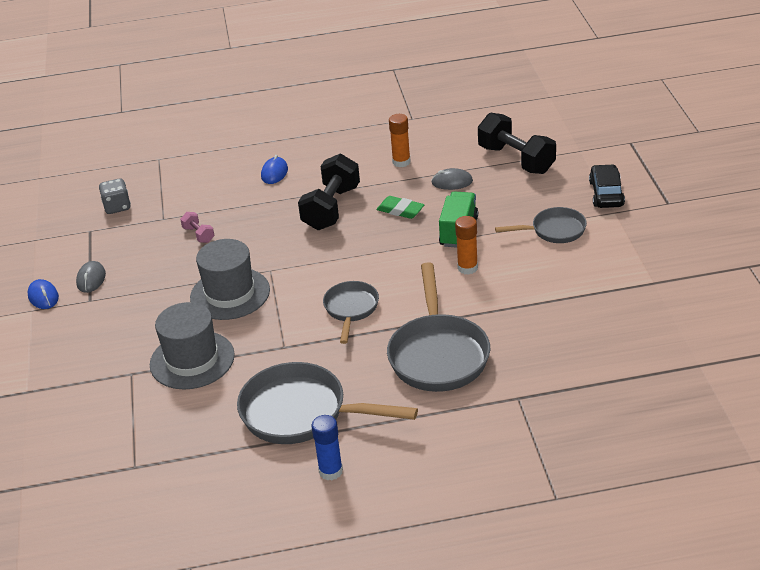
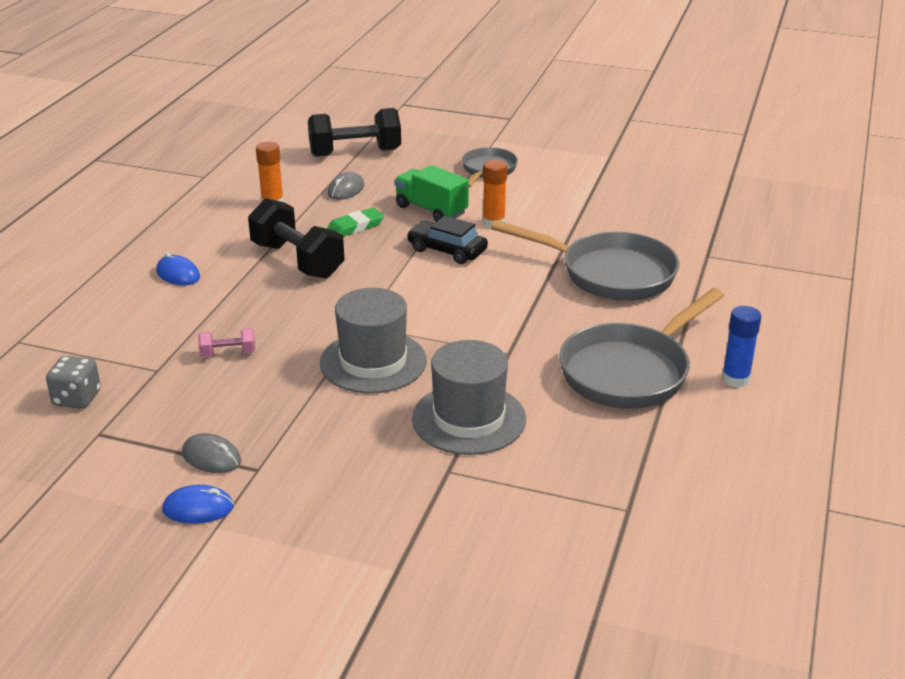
camera: 65 degrees left, 5 degrees down
grey pan [323,281,379,344] -> none
black car [589,164,625,208] -> black car moved to [407,216,488,264]

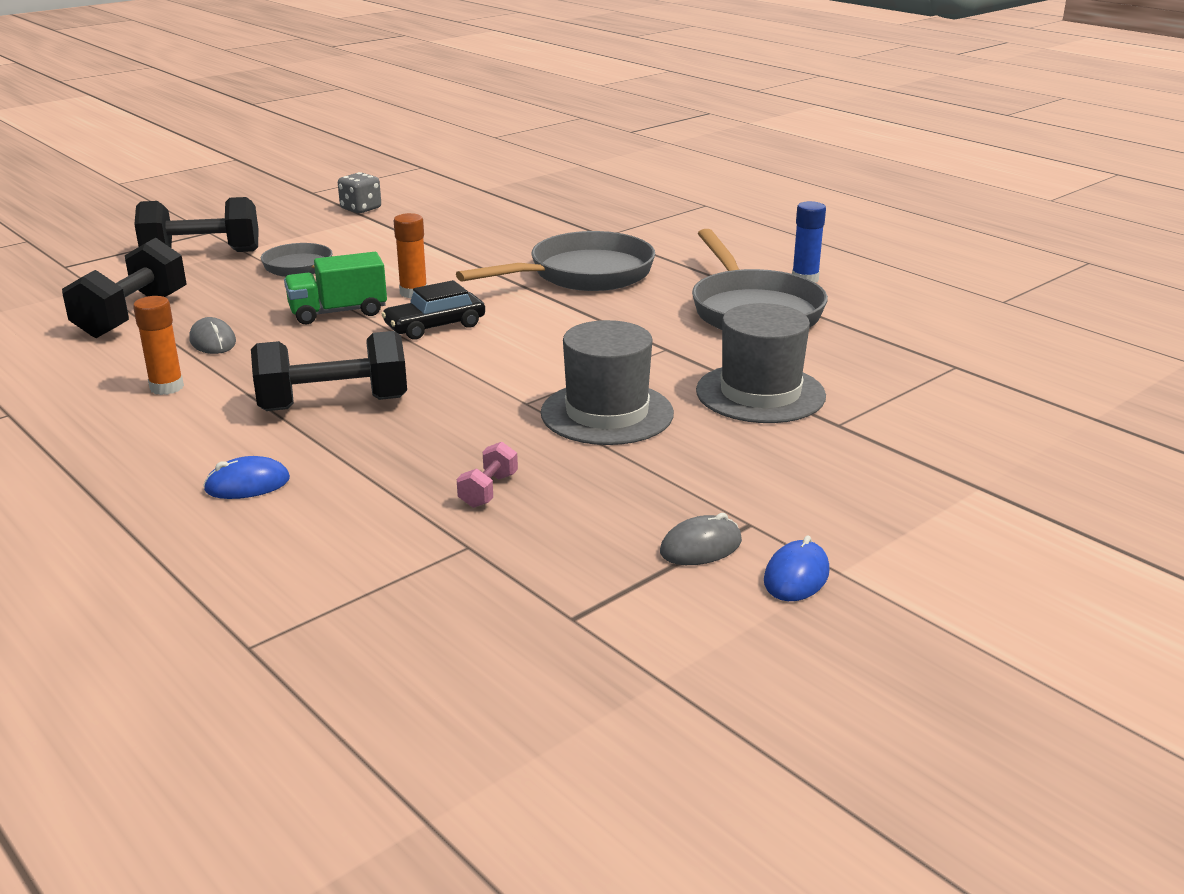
camera: 60 degrees left, 5 degrees down
grey dice [46,356,101,409] -> grey dice moved to [338,172,381,213]
green eraser [327,208,384,236] -> none
none -> black dumbbell [134,197,258,252]

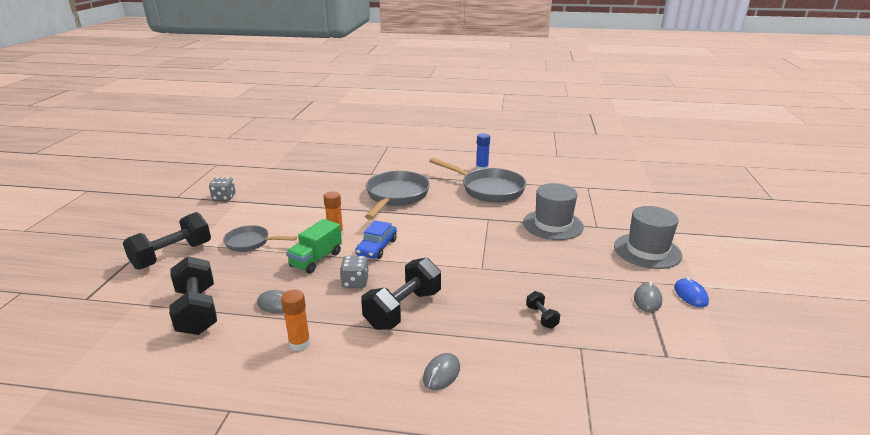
camera: 40 degrees left, 0 degrees up
blue mouse [203,456,290,499] -> grey mouse [423,353,460,390]
black car [381,280,485,340] -> blue car [355,220,397,259]
pink dumbbell [457,442,518,508] -> black dumbbell [526,291,560,329]
grey hat [541,320,674,445] -> grey hat moved to [614,206,682,269]
none -> grey dice [340,256,369,288]

